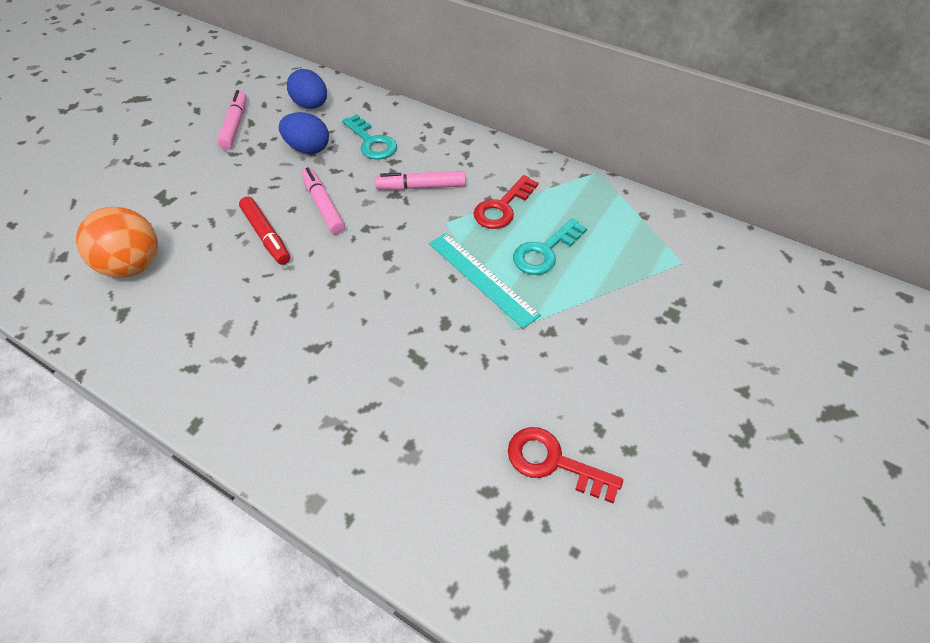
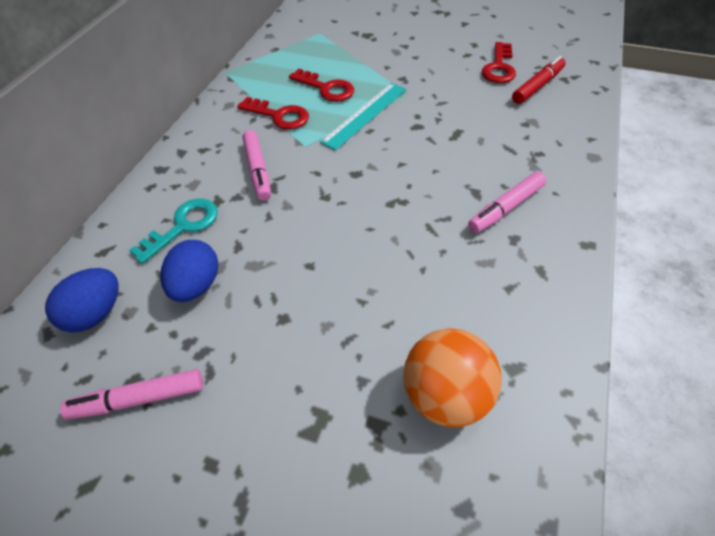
camera: 100 degrees left, 0 degrees up
red marker [239,197,290,265] -> red marker moved to [512,56,566,104]
pink marker [302,167,345,234] -> pink marker moved to [468,172,546,233]
turquoise key [513,218,587,275] -> red key [289,69,354,102]

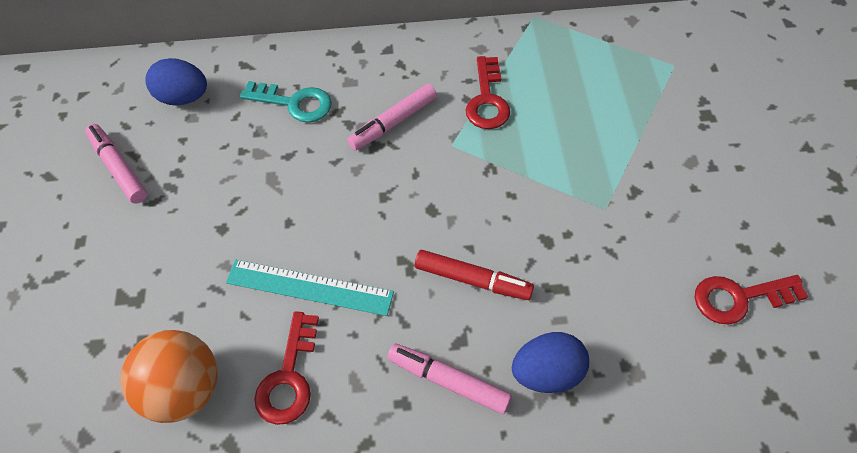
camera: 65 degrees right, 5 degrees up
blue egg [160,240,218,302] -> blue egg moved to [512,332,589,393]
red key [289,69,354,102] -> red key moved to [254,311,319,425]
turquoise ruler [320,83,406,150] -> turquoise ruler moved to [226,260,394,316]
red marker [512,56,566,104] -> red marker moved to [415,250,534,300]

